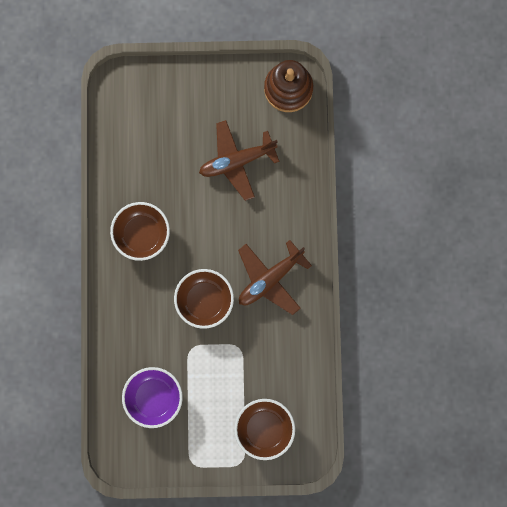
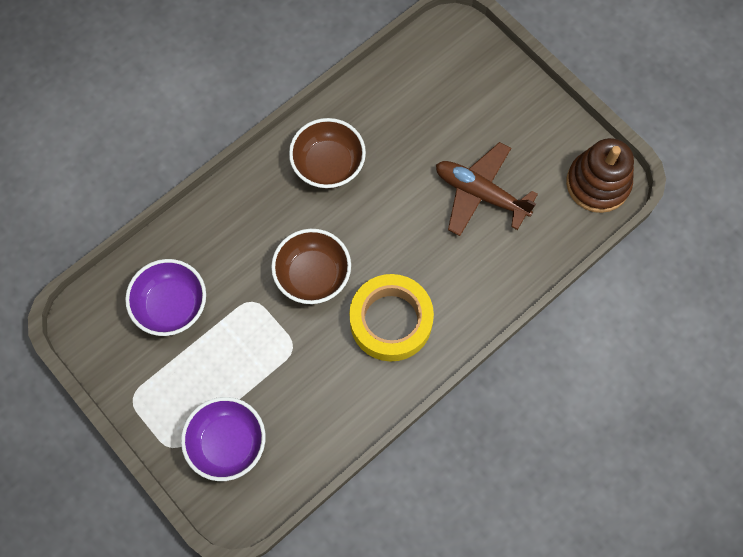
camera: 50 degrees right, 10 degrees down
brown bowl [234,399,295,460] -> purple bowl [181,397,265,481]
brown plane [238,240,312,315] -> yellow tape [349,274,434,362]

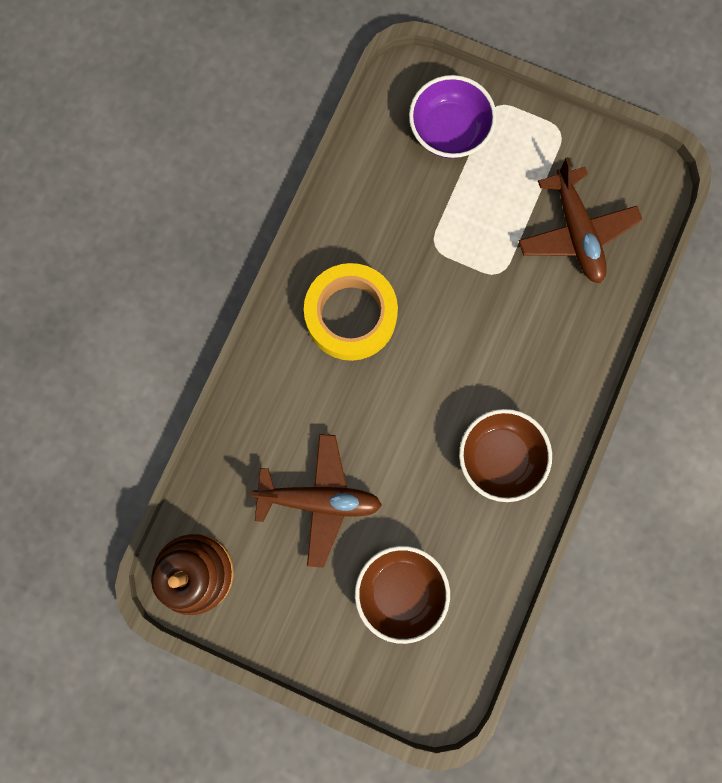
camera: 155 degrees right, 10 degrees up
purple bowl [125,259,206,336] -> brown plane [519,157,642,283]
brown bowl [271,229,351,304] -> brown bowl moved to [355,546,450,644]

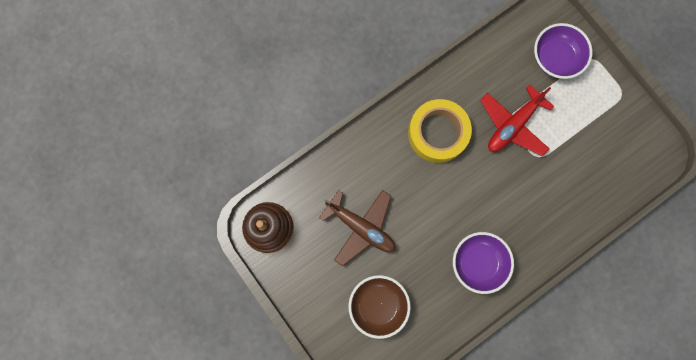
camera: 30 degrees right, 0 degrees up
brown bowl [459,409,552,502] -> purple bowl [453,232,514,294]
brown plane [519,157,642,283] -> none
none -> red plane [480,84,555,156]

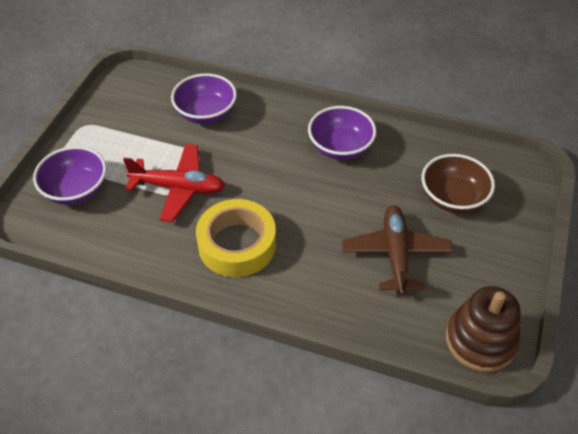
camera: 125 degrees left, 30 degrees down
none -> purple bowl [171,73,237,124]

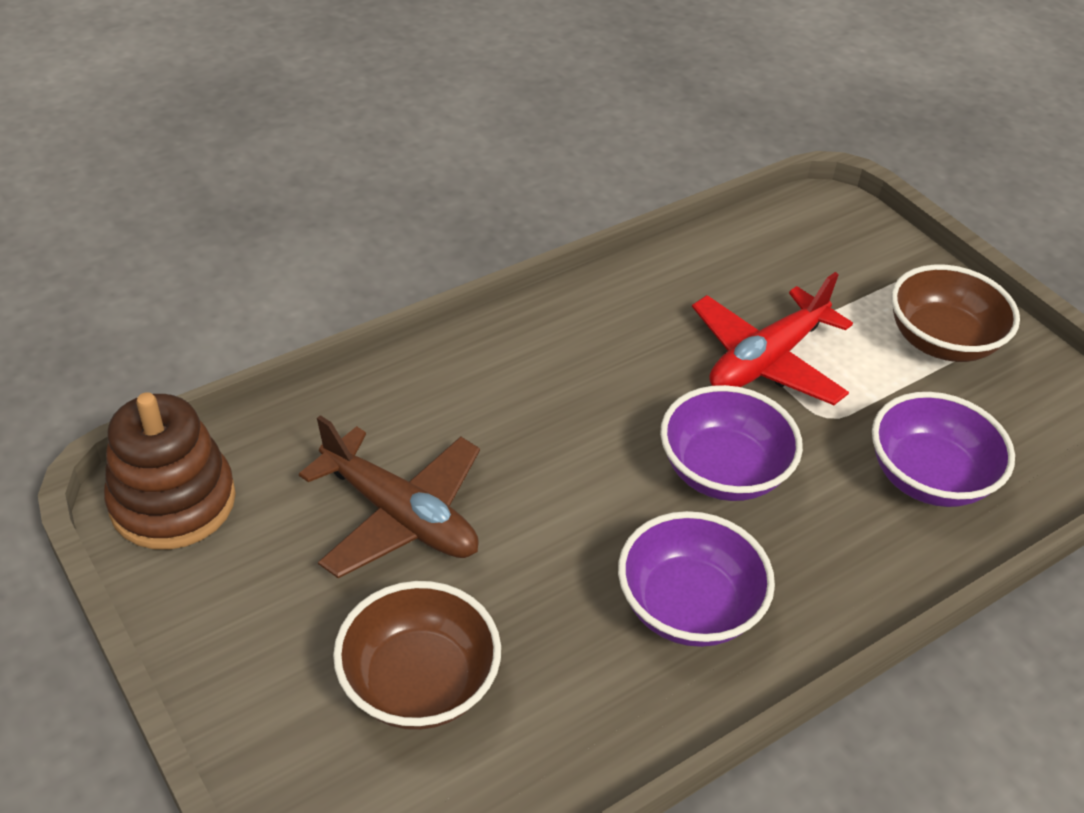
camera: 125 degrees right, 5 degrees down
purple bowl [33,146,106,205] -> purple bowl moved to [660,385,803,501]
yellow tape [196,199,276,277] -> none
none -> brown bowl [891,265,1020,362]

